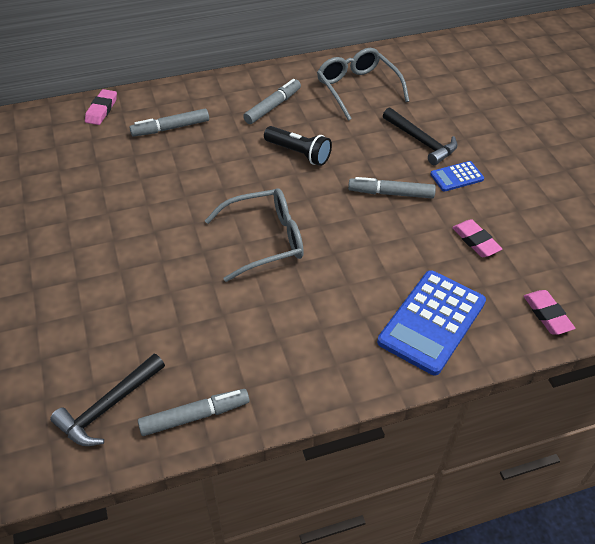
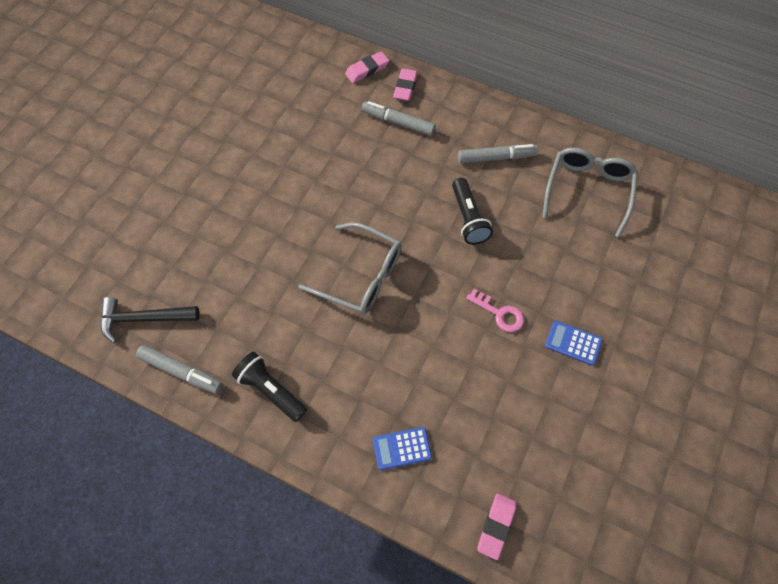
camera: 45 degrees right, 15 degrees up
grey marker [348,177,436,198] -> pink key [466,289,524,332]
blue calculator [377,270,486,375] -> blue calculator [373,427,432,470], size x0.51
black hammer [383,108,457,165] -> none
pink eraser [452,219,502,257] -> pink eraser moved to [393,68,418,101]
none -> black flashlight [232,352,307,422]

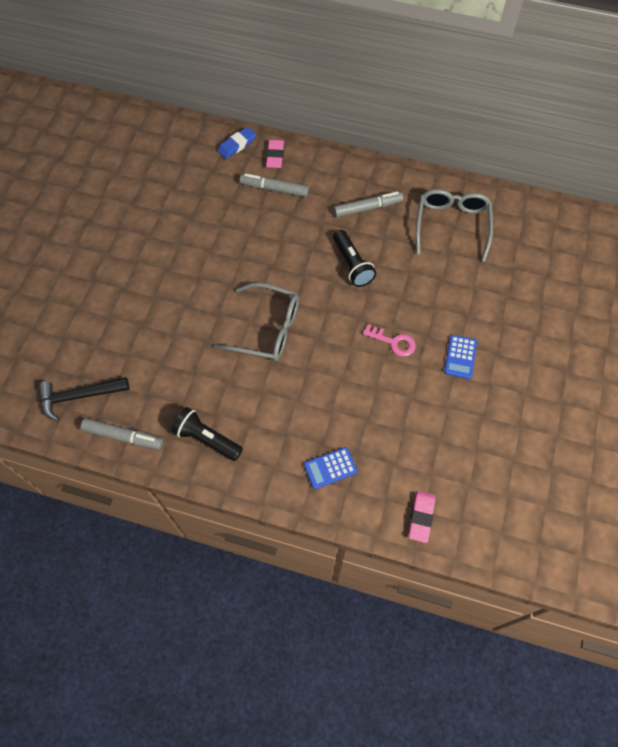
camera: 10 degrees left, 0 degrees up
pink eraser [345,51,389,83] -> blue eraser [218,127,256,159]
blue calculator [545,321,602,366] -> blue calculator turned 90 degrees counterclockwise [444,335,477,379]

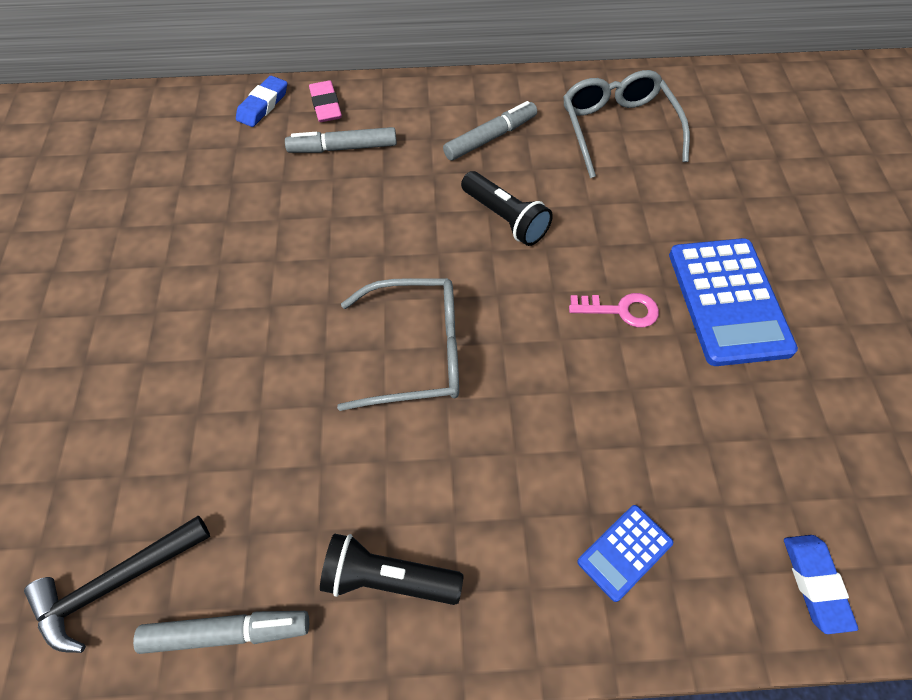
camera: 20 degrees left, 5 degrees down
pink eraser [409,491,435,543] -> blue eraser [784,535,858,634]
blue calculator [444,335,477,379] -> blue calculator [669,238,798,366], size x1.98

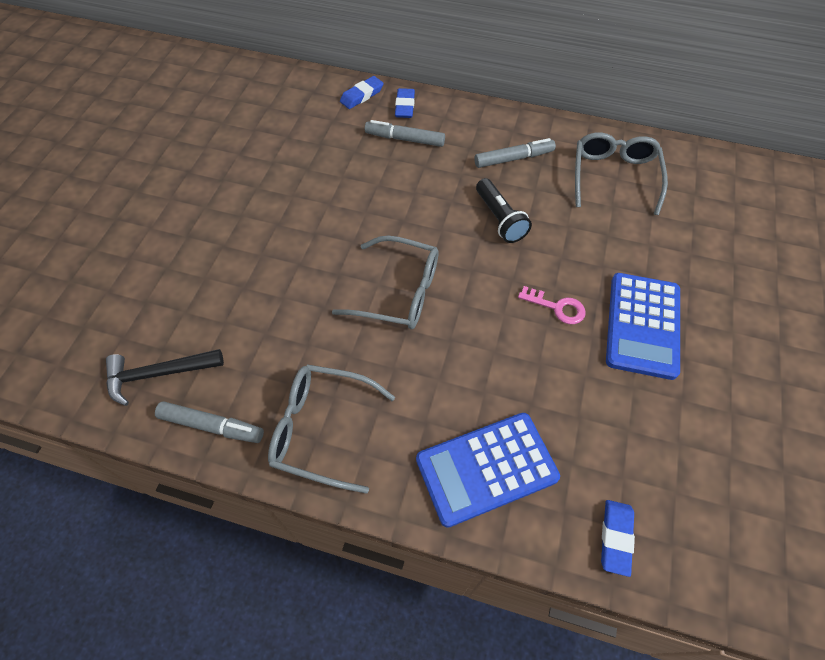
camera: 20 degrees right, 0 degrees up
pink eraser [309,80,342,122] -> blue eraser [395,88,415,118]
black flashlight [320,533,464,605] -> grey glasses [268,365,395,494]
blue calculator [577,505,673,602] -> blue calculator [416,413,560,528], size x1.98

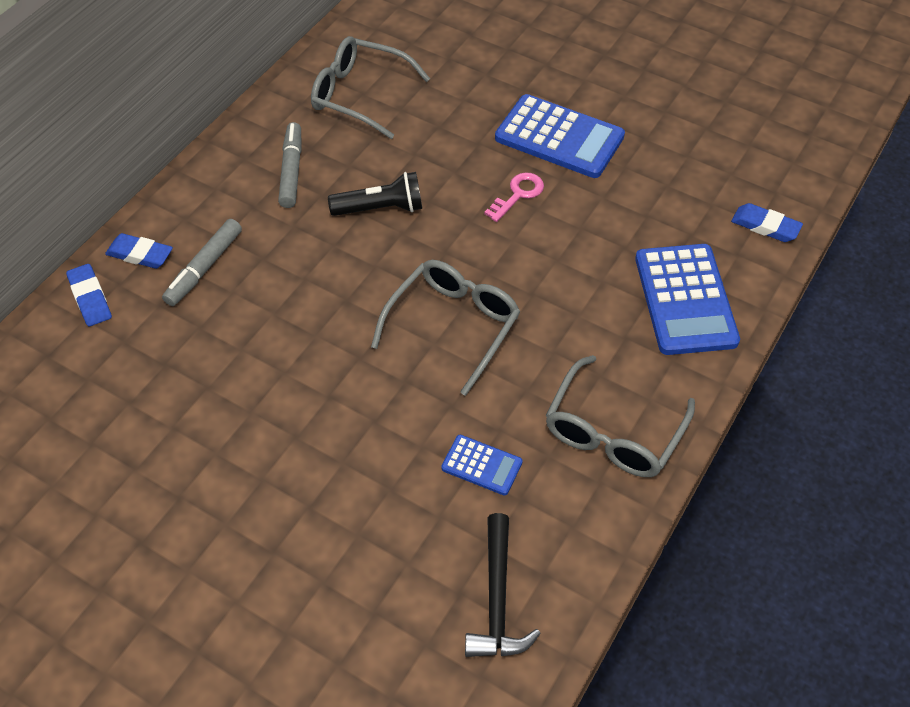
camera: 75 degrees left, 5 degrees down
grey marker [155,401,264,443] -> none
none -> blue calculator [441,435,522,495]

